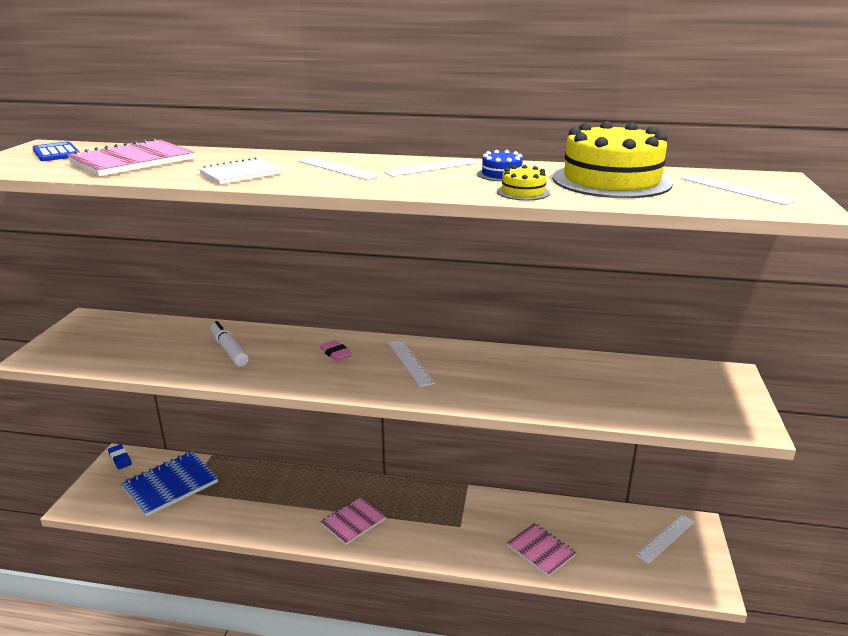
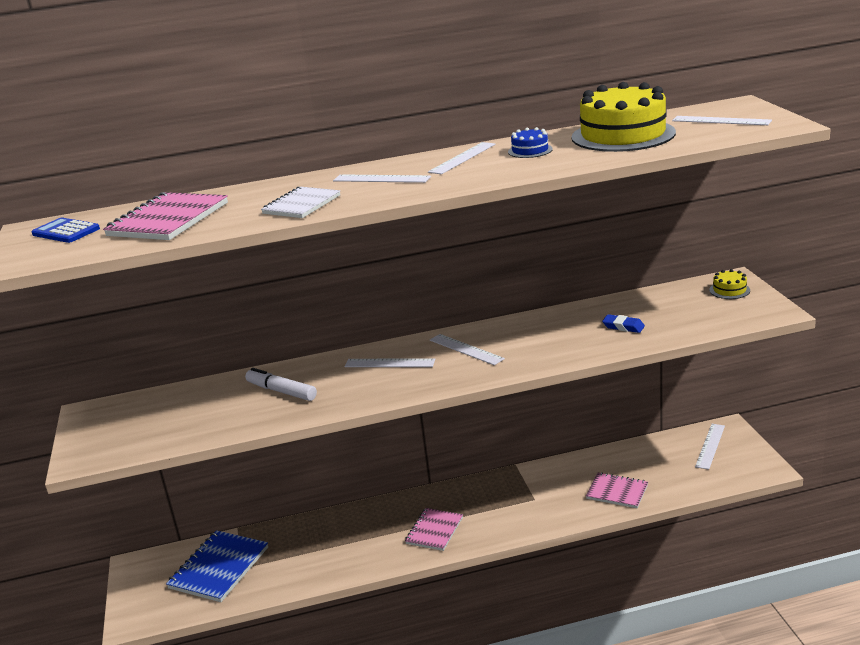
camera: 20 degrees left, 0 degrees up
blue eraser [108,444,132,469] -> blue eraser moved to [602,314,645,333]
pink eraser [320,340,352,361] -> white ruler [344,358,435,367]
yellow cake [497,165,550,200] -> yellow cake moved to [709,269,750,299]

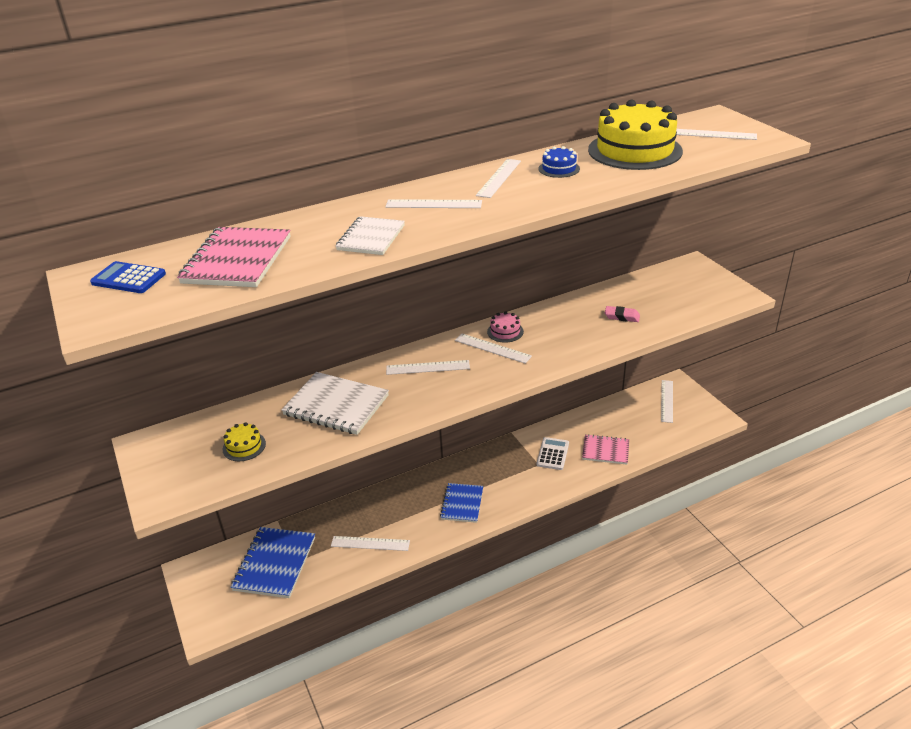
camera: 15 degrees left, 10 degrees up
white marker [245,368,317,401] -> white notebook [281,372,389,435]
pink notebook [405,508,463,551] -> blue notebook [440,483,483,523]
blue eraser [602,314,645,333] -> pink eraser [605,306,640,322]
yellow cake [709,269,750,299] -> yellow cake moved to [223,422,266,461]
none -> white ruler [331,536,410,551]
none -> pink cake [487,312,524,343]
none -> white calculator [537,437,569,470]

